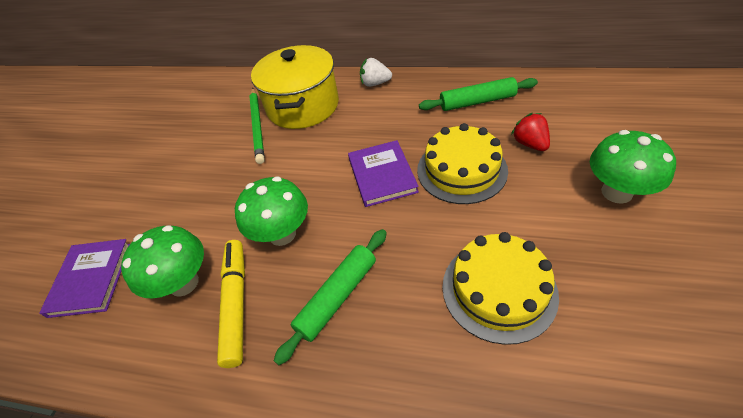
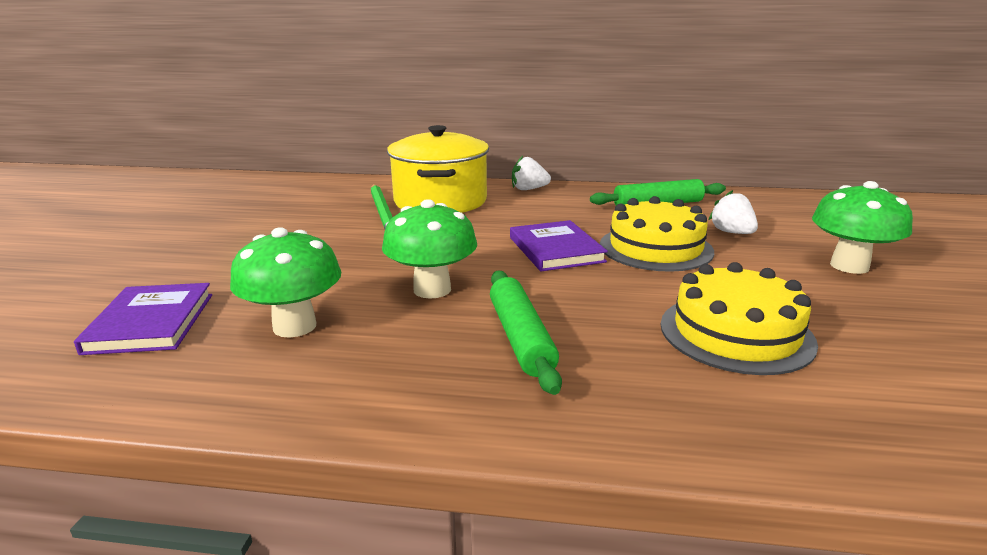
camera: 10 degrees left, 25 degrees down
yellow marker [217,240,245,368] -> none
green rolling pin [274,229,387,365] -> green rolling pin turned 45 degrees counterclockwise [490,270,562,395]
red strawberry [511,113,550,151] -> white strawberry [709,190,758,234]

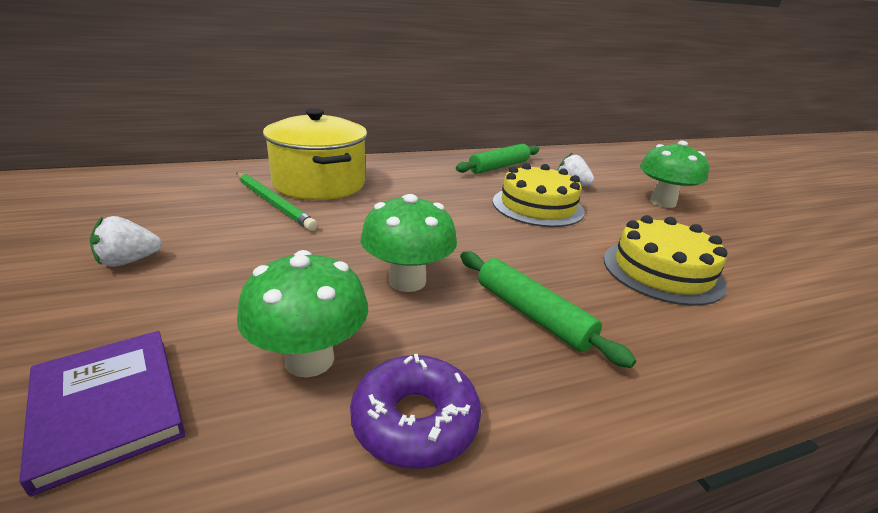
camera: 30 degrees left, 5 degrees up
purple book [510,220,608,271] -> none
white strawberry [512,156,551,190] -> white strawberry moved to [90,216,162,267]
none -> purple donut [350,354,481,469]

